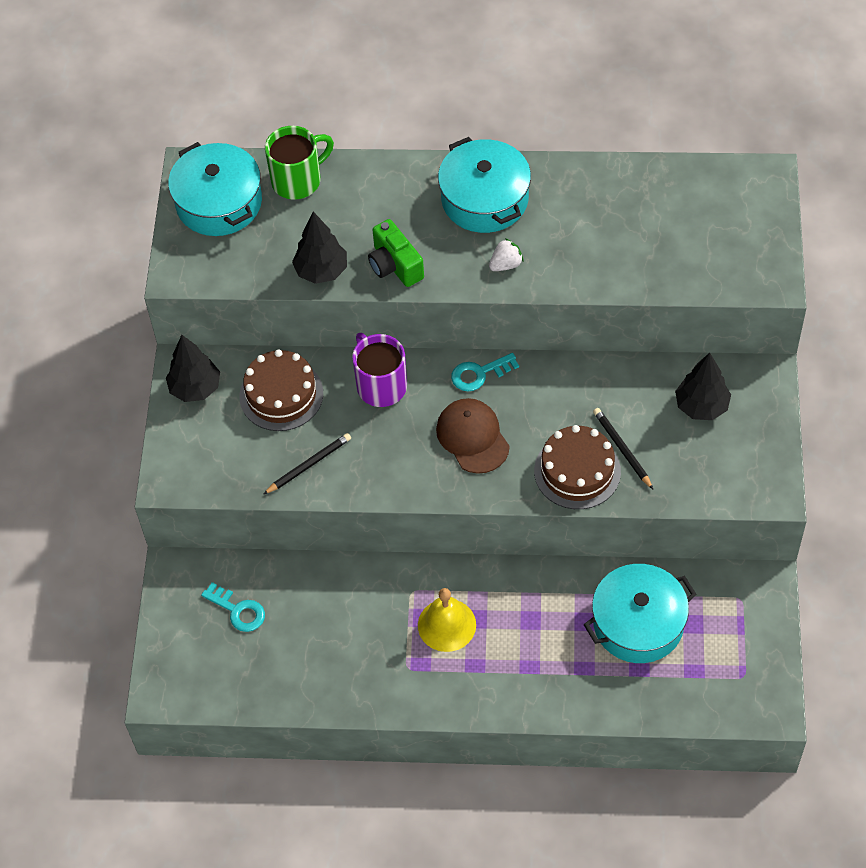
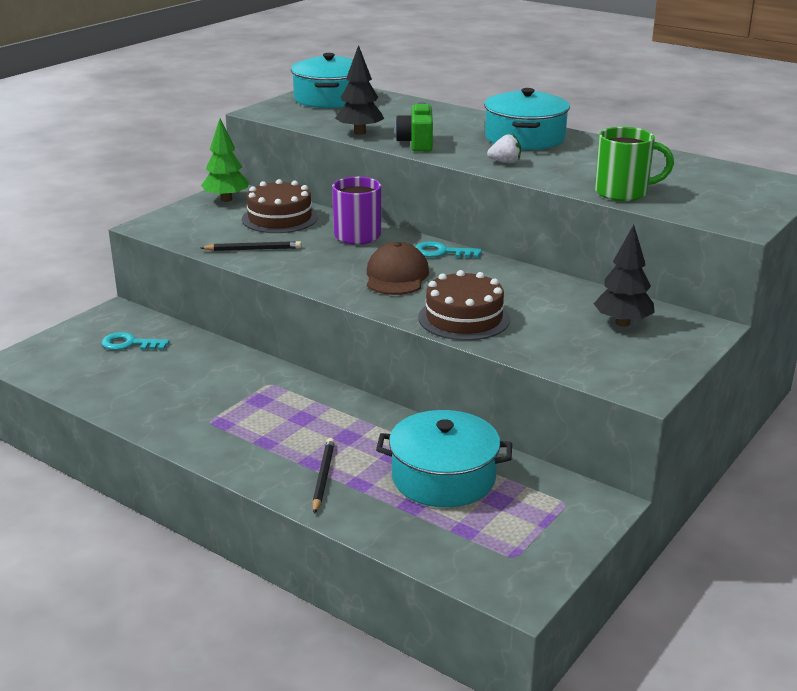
camera: 30 degrees right, 30 degrees down
black tree [166,335,220,402] -> green tree [201,118,249,202]
turquoise key [201,582,265,632] -> turquoise key turned 120 degrees clockwise [101,332,170,350]
green mug [265,126,334,200] -> green mug moved to [595,127,674,201]
yellow bell [418,588,476,652] -> none
black pencil [593,408,653,489] -> black pencil moved to [312,438,335,514]

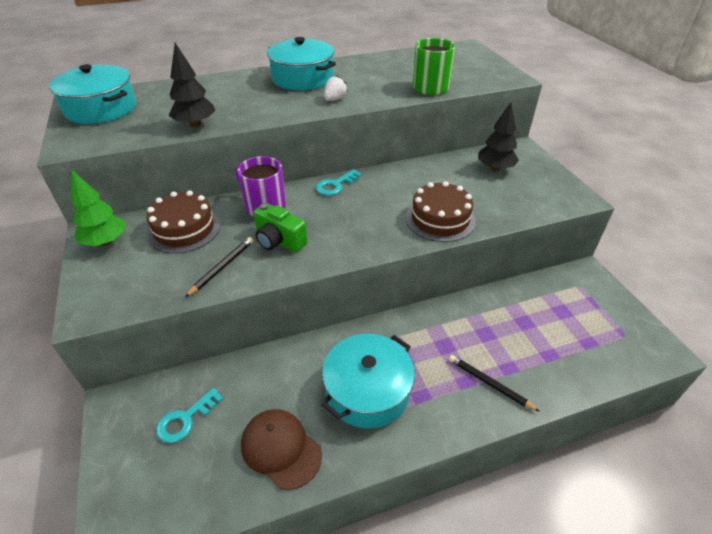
camera: 55 degrees left, 15 degrees up
brown cap [367,242,429,295] -> brown cap moved to [241,409,322,490]
turquoise pot [376,410,512,508] -> turquoise pot moved to [321,334,415,429]
green camera [395,102,433,152] -> green camera moved to [253,203,307,252]

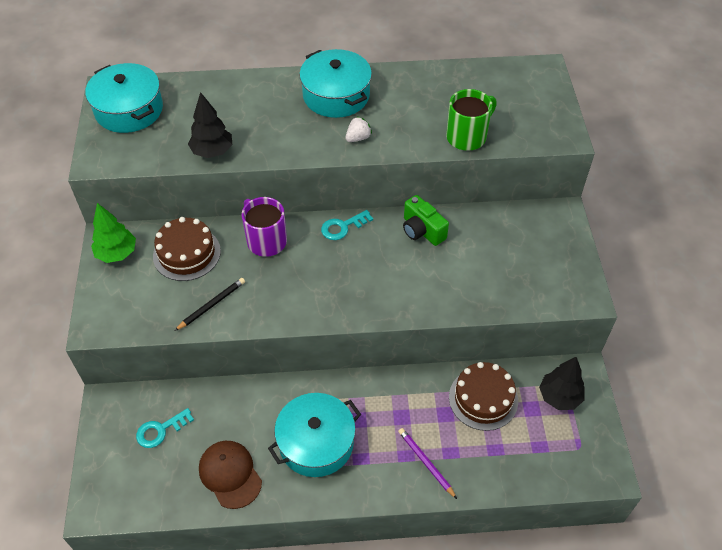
camera: 15 degrees right, 10 degrees up
green camera [253,203,307,252] -> green camera moved to [403,195,449,246]
brown cake [406,181,476,242] -> brown cake moved to [449,362,518,431]
black pencil [449,355,540,412] -> purple pencil [398,428,457,499]
black tree [478,102,519,172] -> black tree moved to [539,357,585,410]

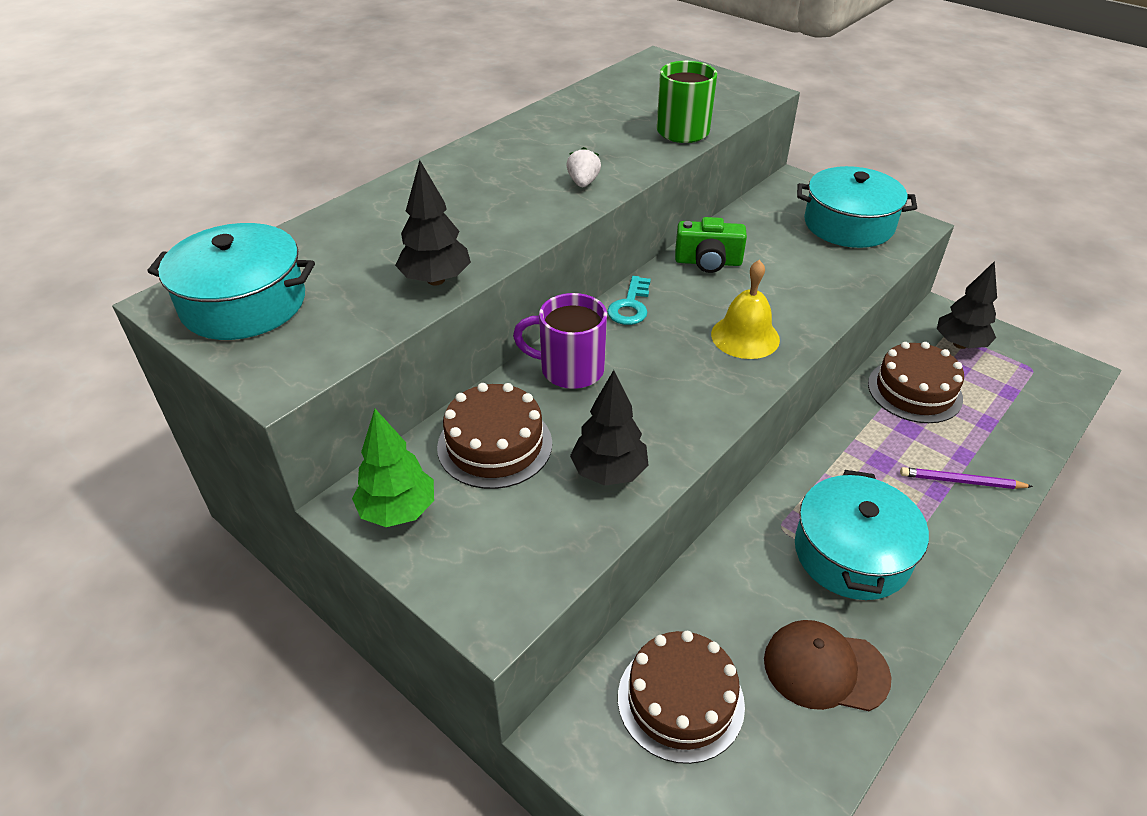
camera: 45 degrees left, 10 degrees down
turquoise key [136,408,194,448] -> brown cake [618,631,745,764]
black pencil [175,278,245,331] -> black tree [570,370,648,486]
turquoise pot [300,49,372,118] -> turquoise pot moved to [797,166,917,248]
none -> yellow bell [711,260,780,359]

